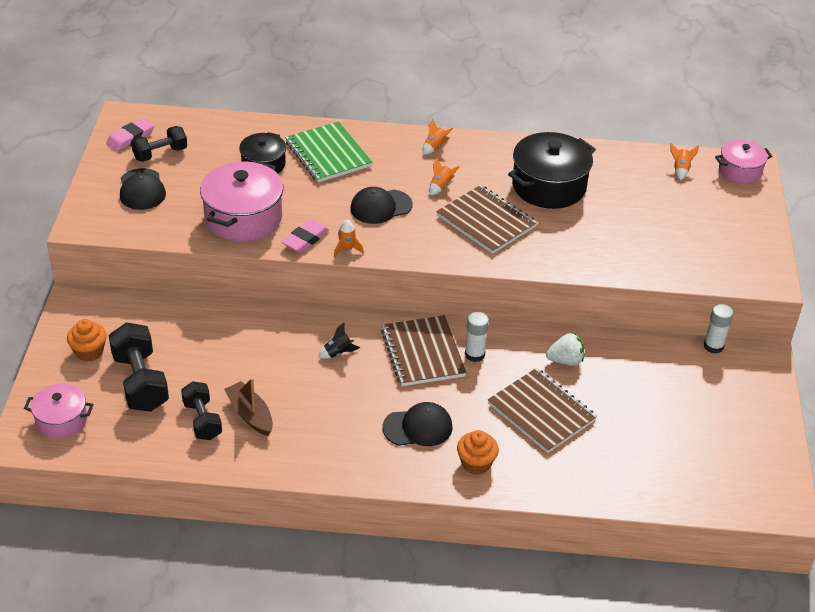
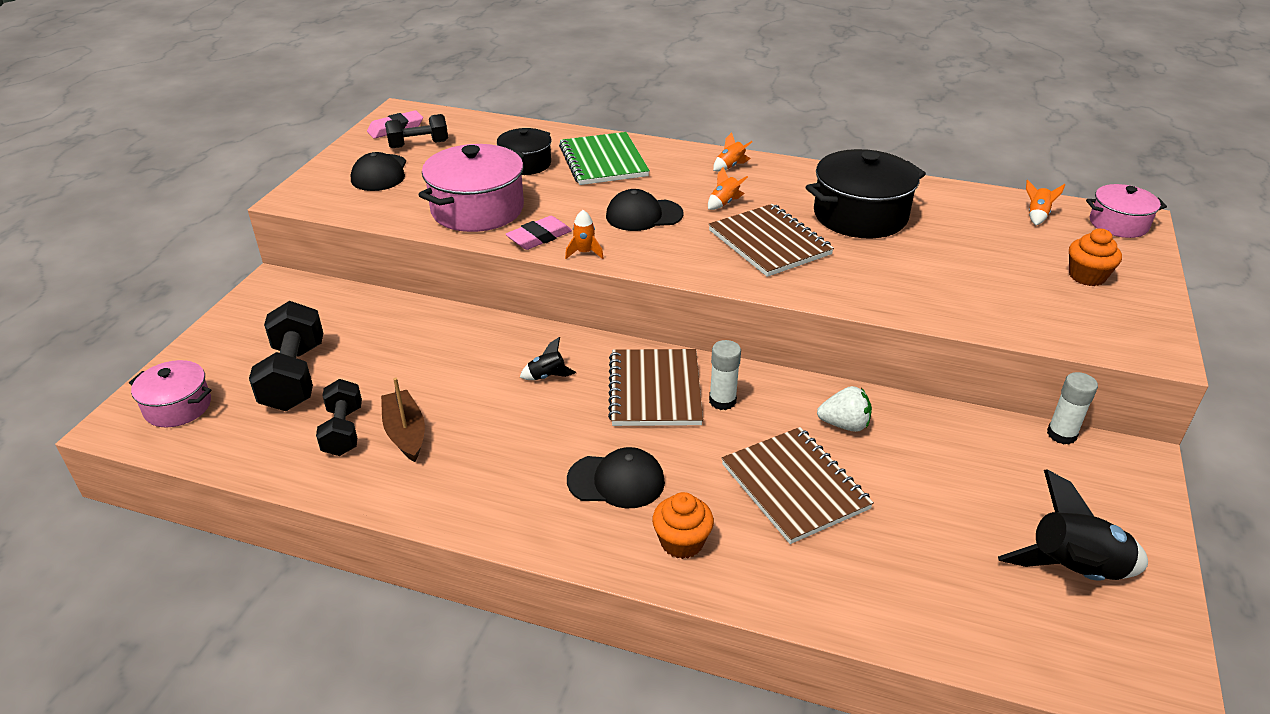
camera: 15 degrees right, 5 degrees down
orange cupcake [67,319,107,362] -> orange cupcake moved to [1069,229,1122,286]
none -> black rocket [998,470,1148,581]

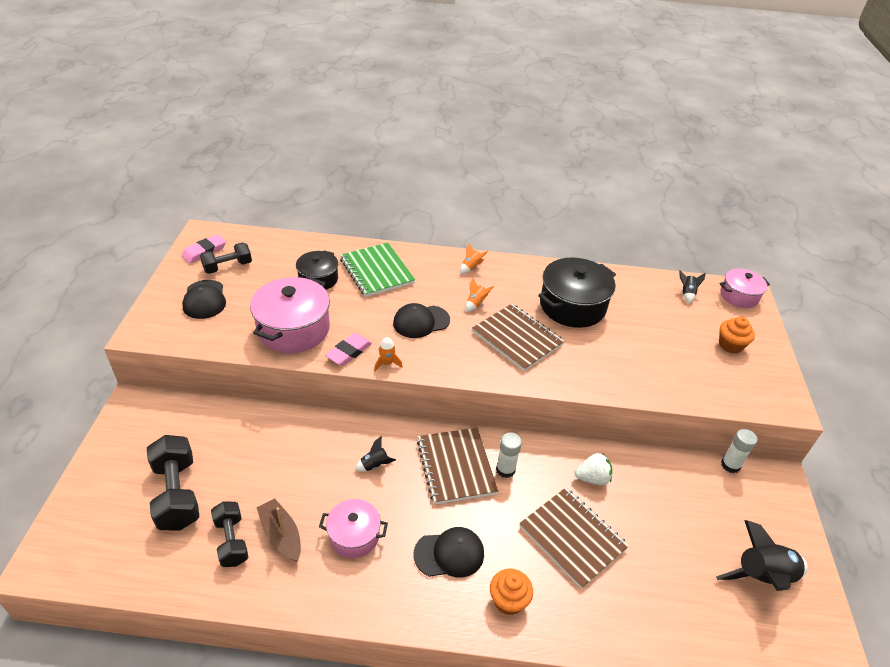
camera: 15 degrees left, 5 degrees up
pink pot [129,360,211,427] -> pink pot moved to [319,499,388,558]
orange rocket [1026,180,1065,225] -> black rocket [679,270,706,303]

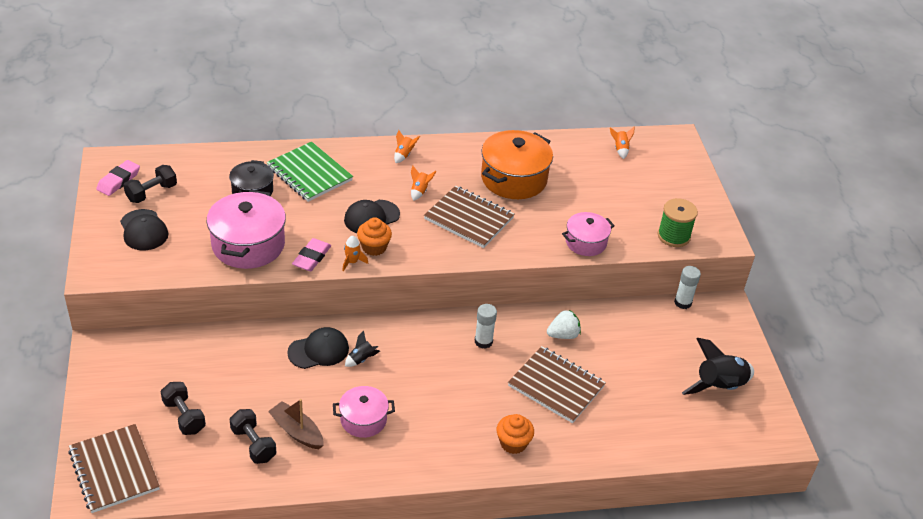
camera: 15 degrees left, 0 degrees up
black dumbbell [147,435,199,531] -> black dumbbell [161,382,206,435], size x0.64
black cap [413,527,484,578] -> black cap moved to [287,327,349,369]
brown notebook [417,427,498,505] -> brown notebook moved to [68,424,160,513]
black pot [538,257,616,328] -> orange pot [481,130,553,199]
black rocket [679,270,706,303] -> orange rocket [610,127,635,159]
orange cupcake [719,316,755,353] -> orange cupcake moved to [357,217,392,256]
pink pot [720,268,770,308] -> pink pot moved to [562,212,615,256]
none -> green spool [657,198,698,247]

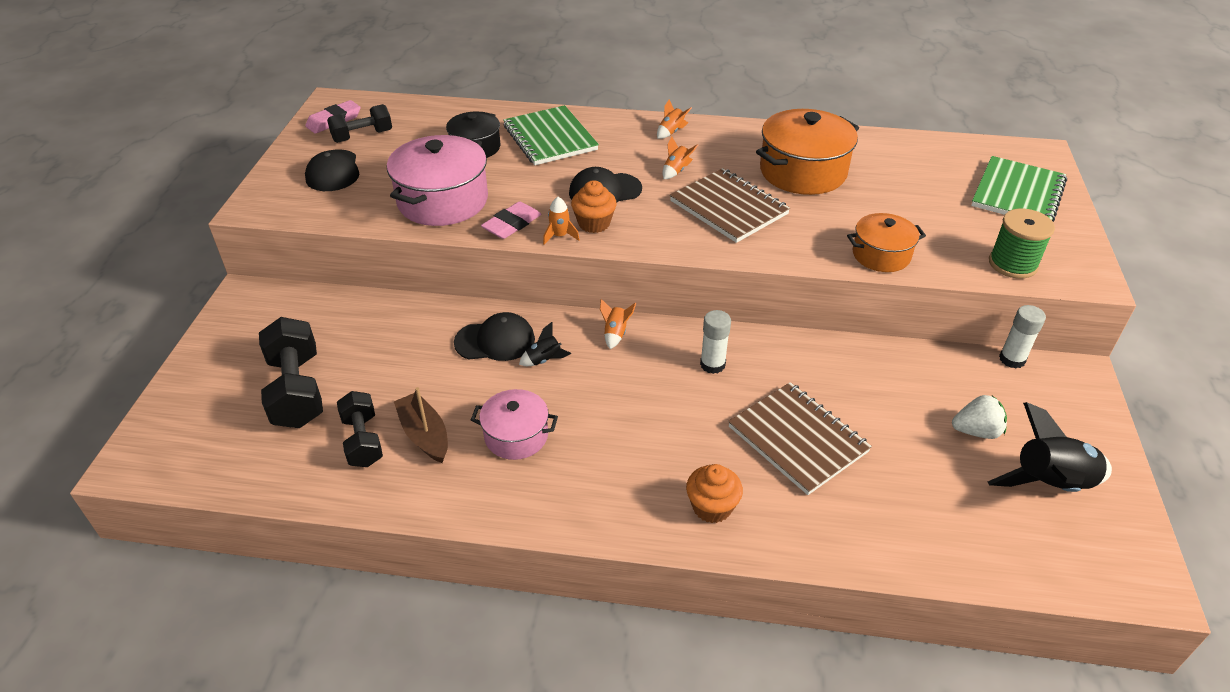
camera: 20 degrees right, 0 degrees up
brown notebook [68,424,160,513] -> none
black dumbbell [161,382,206,435] -> black dumbbell [259,317,323,428], size x1.56
white strawberry [547,310,581,339] -> white strawberry moved to [952,395,1007,439]
pink pot [562,212,615,256] -> orange pot [847,213,926,272]
orange rocket [610,127,635,159] -> orange rocket moved to [600,299,636,349]
none -> green notebook [971,156,1067,222]

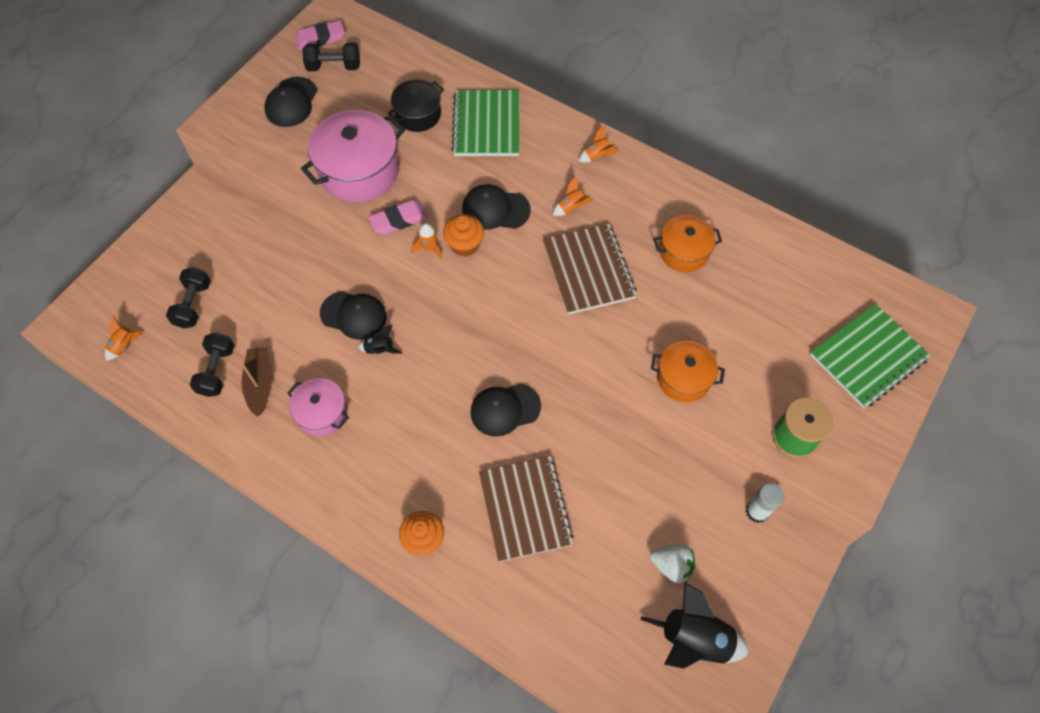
camera: 25 degrees right, 20 degrees up
black dumbbell [259,317,323,428] -> black dumbbell [166,267,211,329], size x0.64
orange rocket [600,299,636,349] -> orange rocket moved to [105,316,143,361]
white glue stick [700,310,731,374] -> black cap [471,383,541,437]
orange pot [756,109,859,195] -> orange pot [653,215,722,272], size x0.59

